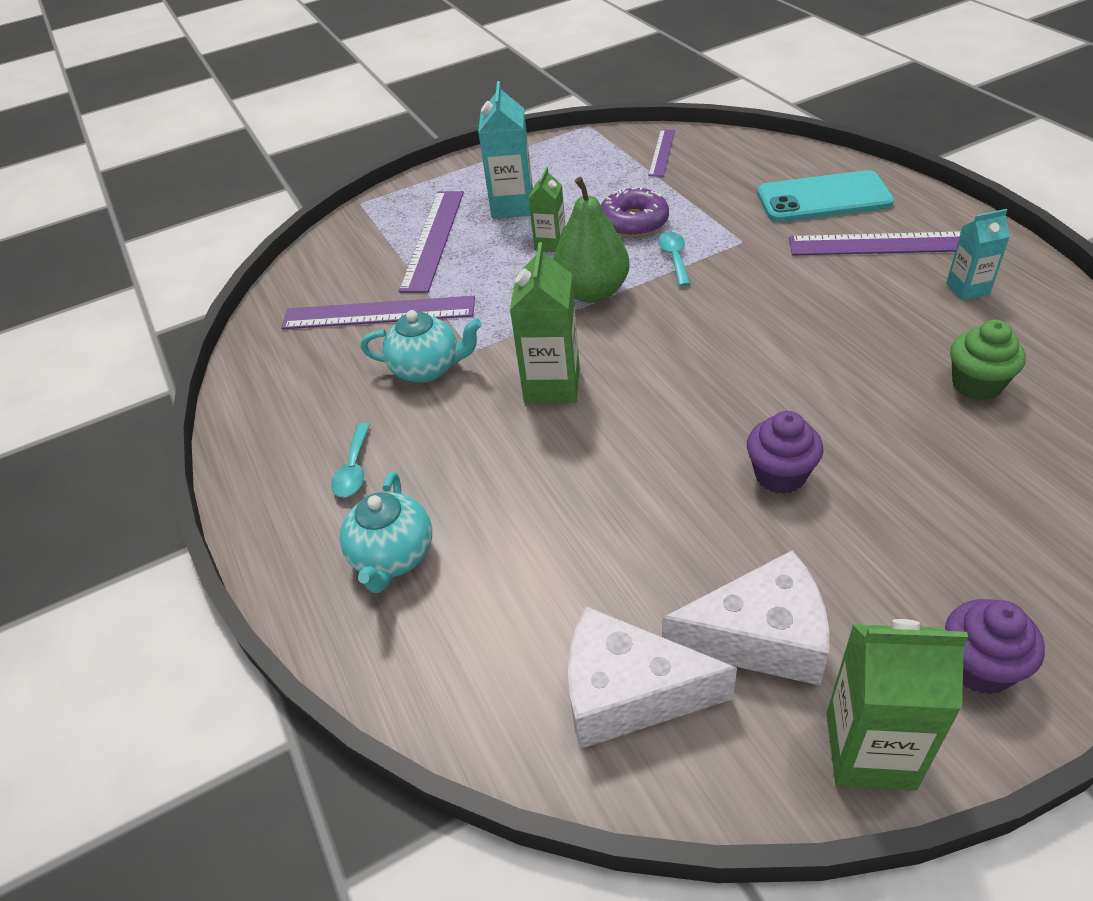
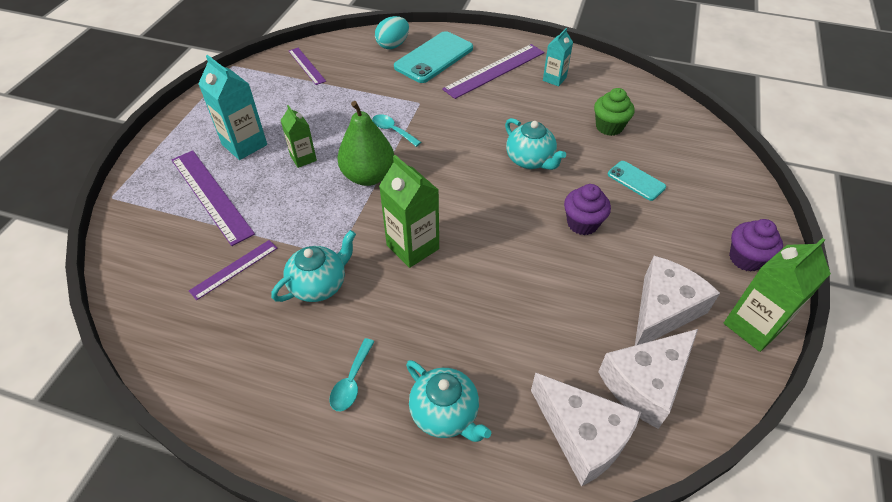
camera: 50 degrees left, 5 degrees up
purple ruler [281,296,475,329] -> purple ruler [189,240,277,300], size x0.57
turquoise spoon [331,423,370,498] -> turquoise spoon turned 60 degrees clockwise [329,338,375,411]
purple donut [601,186,669,237] -> none
none -> turquoise egg [375,16,409,49]
none -> turquoise teapot [505,118,566,170]
none -> white cheese [531,372,641,486]
none -> turquoise phone [608,161,666,201]

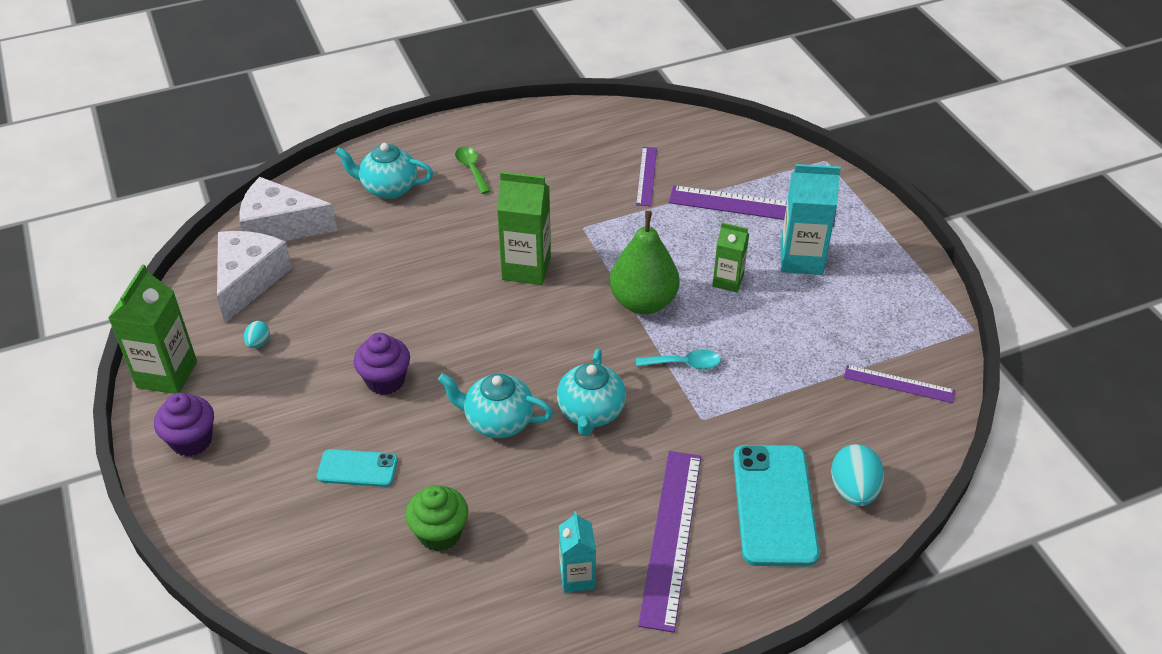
camera: 140 degrees right, 5 degrees down
turquoise teapot [271,230,356,302] -> turquoise teapot moved to [557,349,626,436]
turquoise spoon [329,338,375,411] -> green spoon [455,147,490,194]
white cheese [635,256,720,345] -> turquoise egg [244,321,270,348]

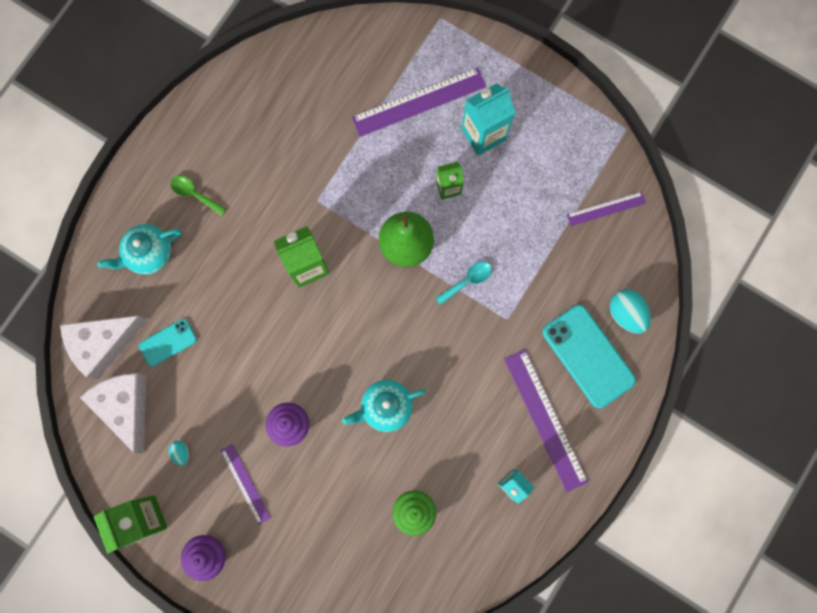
camera: 35 degrees left, 35 degrees up
turquoise phone [317,449,398,487] -> turquoise phone moved to [139,319,197,366]
turquoise teapot [557,349,626,436] -> none
purple ruler [636,147,657,206] -> purple ruler moved to [220,444,271,525]

